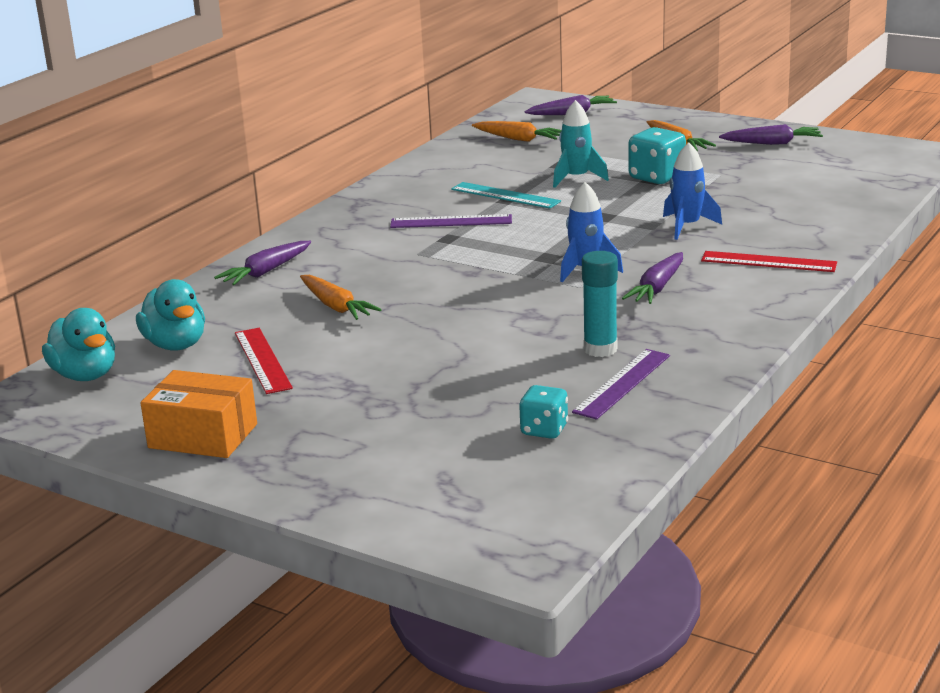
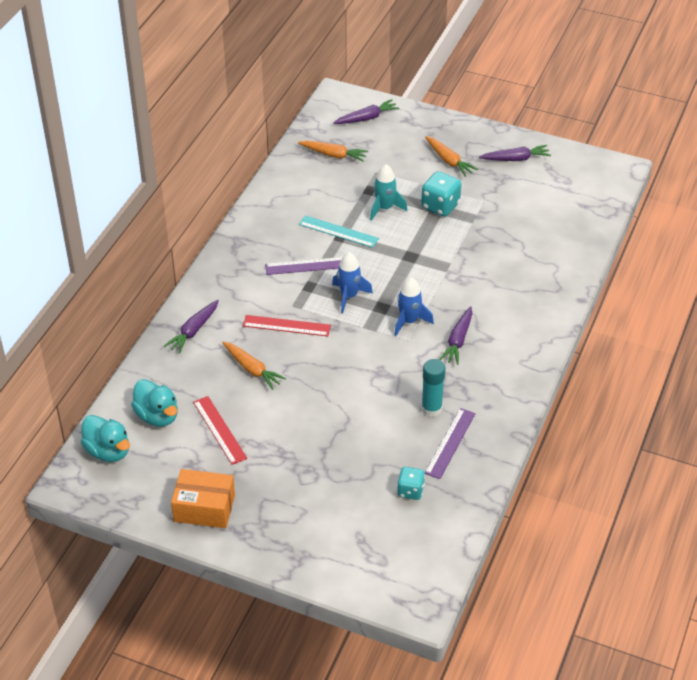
camera: 10 degrees left, 20 degrees up
blue rocket [663,142,722,240] -> blue rocket moved to [332,252,373,313]
red ruler [701,251,837,272] -> red ruler moved to [243,315,331,336]

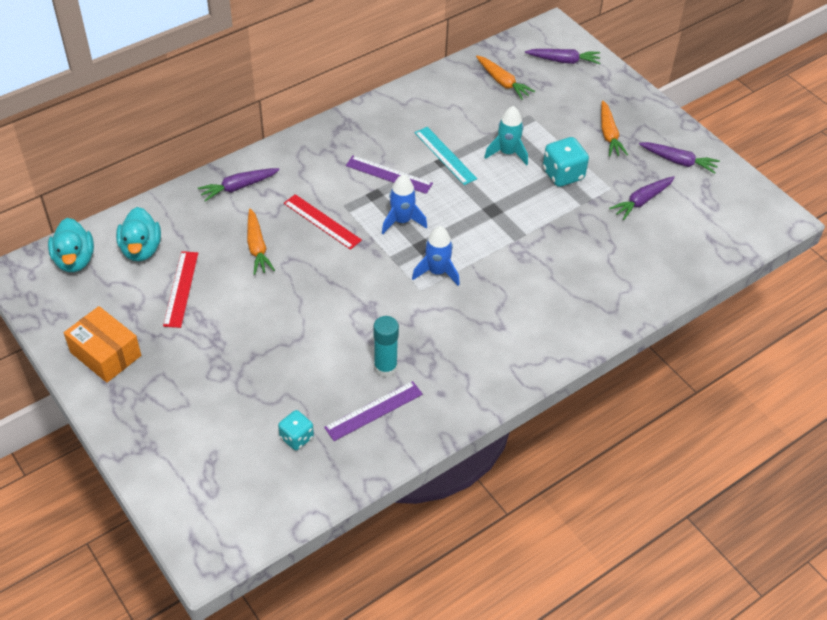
camera: 30 degrees right, 5 degrees up
purple carrot [439,306,472,365] -> purple carrot moved to [609,176,675,220]

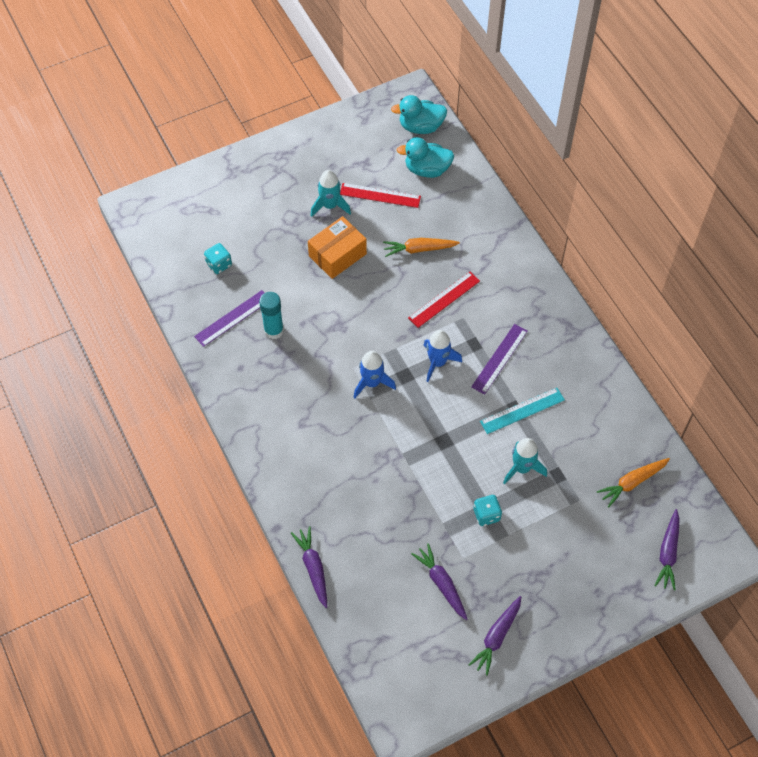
camera: 100 degrees right, 10 degrees up
orange box [64,306,141,383] -> orange box moved to [308,216,367,279]
purple carrot [198,168,280,201] -> purple carrot moved to [291,526,327,608]
purple ruler [324,381,423,441] -> purple ruler turned 75 degrees clockwise [194,290,264,347]
turquoise dice [543,137,589,187] -> turquoise dice [473,495,502,526], size x0.65
orange carrot [601,100,628,157] -> none
none -> turquoise rocket [310,170,351,217]

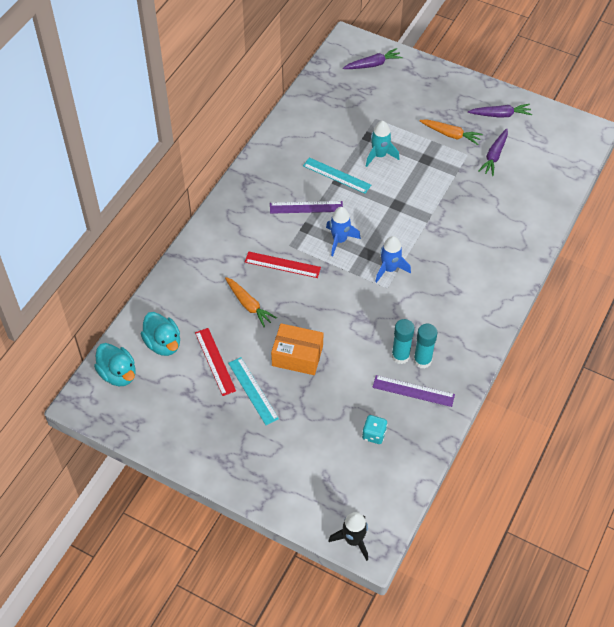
camera: 125 degrees left, 5 degrees down
purple carrot [291,526,327,608] -> none
turquoise rocket [310,170,351,217] -> turquoise ruler [228,357,279,425]
turquoise dice [473,495,502,526] -> none
orange carrot [597,458,670,507] -> orange carrot moved to [420,119,483,145]
none -> black rocket [329,512,368,561]
none -> turquoise glue stick [414,324,438,369]

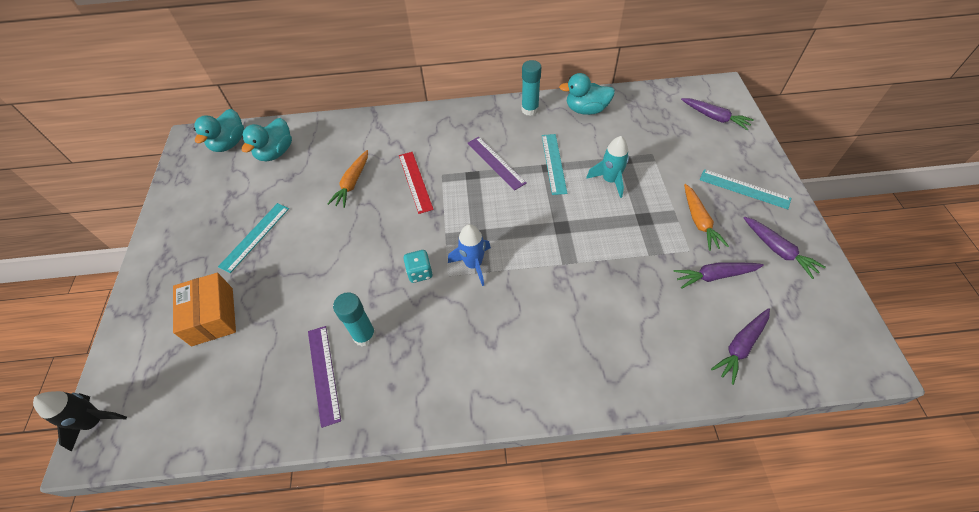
camera: 60 degrees right, 0 degrees up
red ruler [195,328,236,396] -> none
orange box [271,323,323,375] -> orange box moved to [173,273,236,346]
blue rocket [326,207,361,256] -> none
turquoise dice [362,415,388,444] -> turquoise dice moved to [404,250,433,283]
turquoise glue stick [414,324,438,369] -> turquoise glue stick moved to [522,60,541,116]
none -> turquoise duck [559,73,615,115]
none -> turquoise ruler [700,169,791,209]
none -> purple carrot [711,308,770,385]

